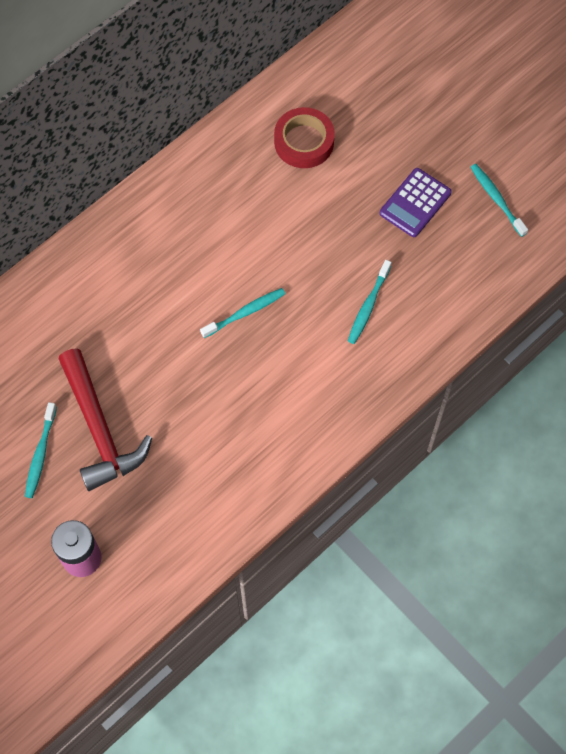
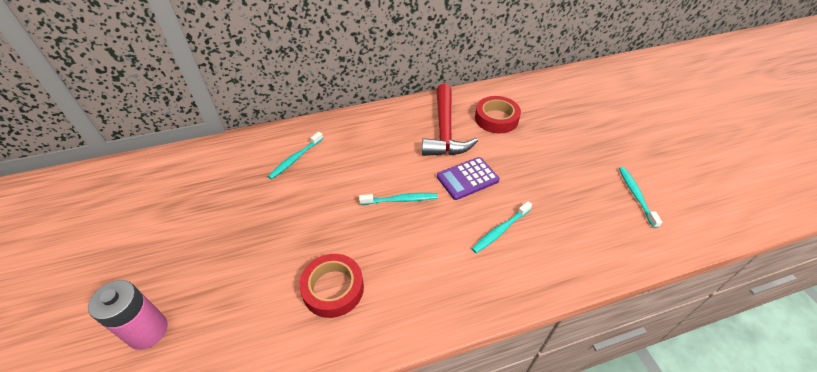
camera: 25 degrees right, 20 degrees down
turquoise toothbrush [25,402,57,498] -> turquoise toothbrush moved to [268,132,323,179]
red hammer [58,348,152,491] -> red hammer moved to [422,84,478,156]
purple calculator [380,168,452,237] -> purple calculator moved to [437,157,500,200]
none -> red tape [299,254,364,318]

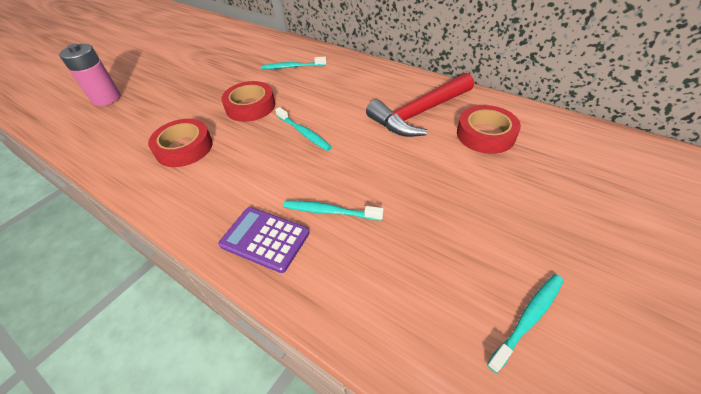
camera: 55 degrees right, 0 degrees up
purple calculator [437,157,500,200] -> purple calculator moved to [218,207,310,273]
none -> red tape [221,81,275,122]

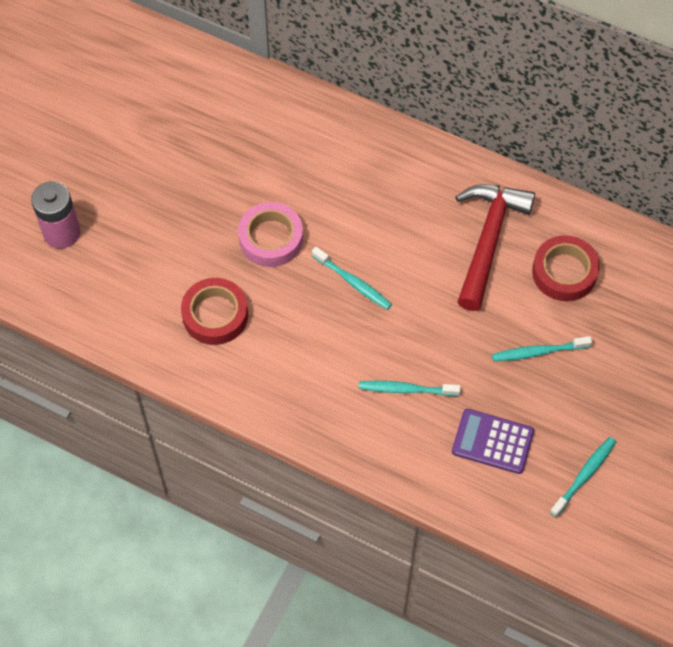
camera: 10 degrees left, 15 degrees up
purple calculator [218,207,310,273] -> purple calculator moved to [452,409,534,474]
red tape [221,81,275,122] -> pink tape [238,202,303,267]
turquoise toothbrush [261,57,326,69] -> turquoise toothbrush moved to [492,336,592,361]
red hammer [366,73,474,137] -> red hammer turned 150 degrees clockwise [455,184,535,311]

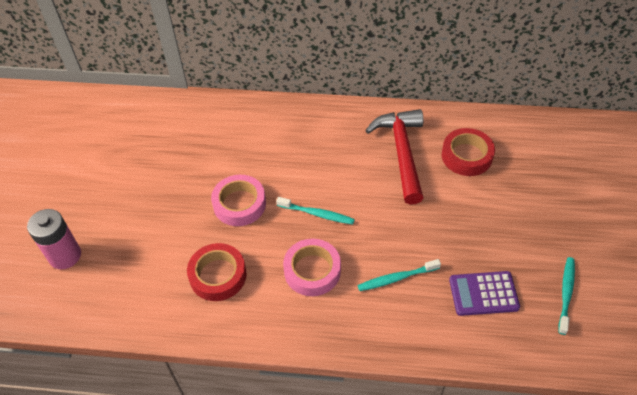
camera: 20 degrees left, 10 degrees down
turquoise toothbrush [492,336,592,361] -> none
none -> pink tape [283,239,341,296]

